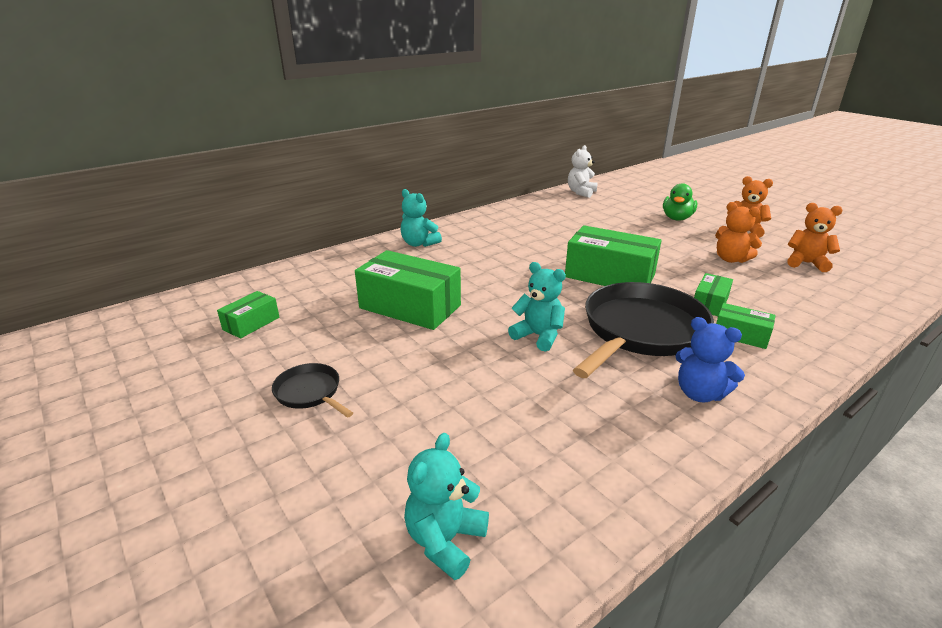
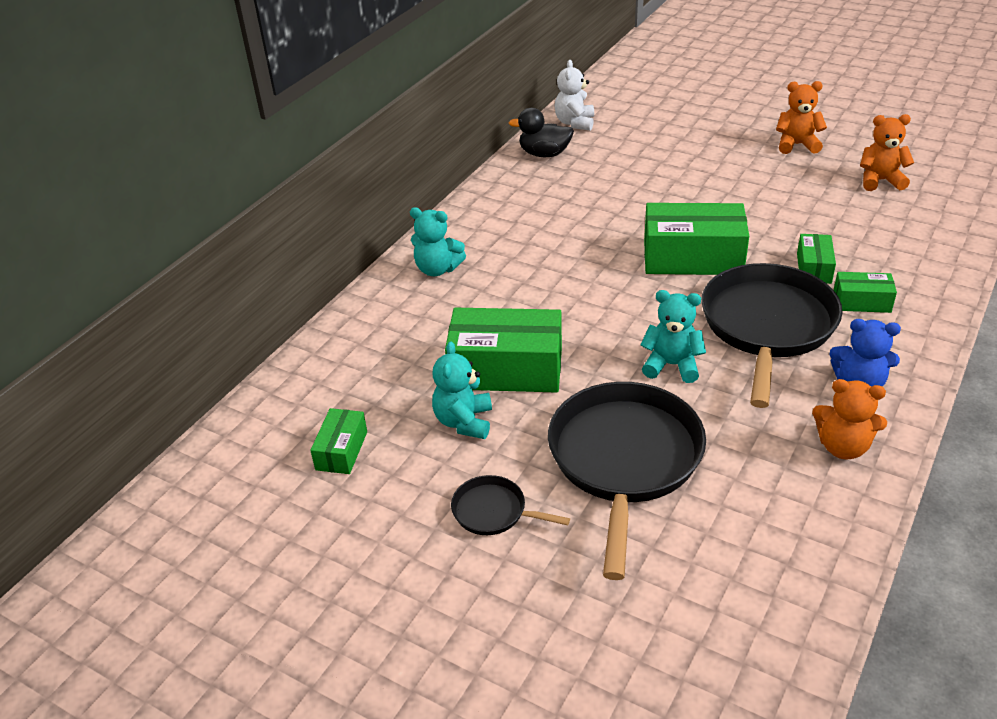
camera: 20 degrees left, 10 degrees up
turquoise teddy bear [404,433,489,580] -> turquoise teddy bear moved to [432,341,492,439]
green duck [663,183,698,221] -> none
orange teddy bear [715,202,762,263] -> orange teddy bear moved to [812,379,887,460]
none -> black duck [509,108,574,157]
none -> black pan [548,382,706,580]

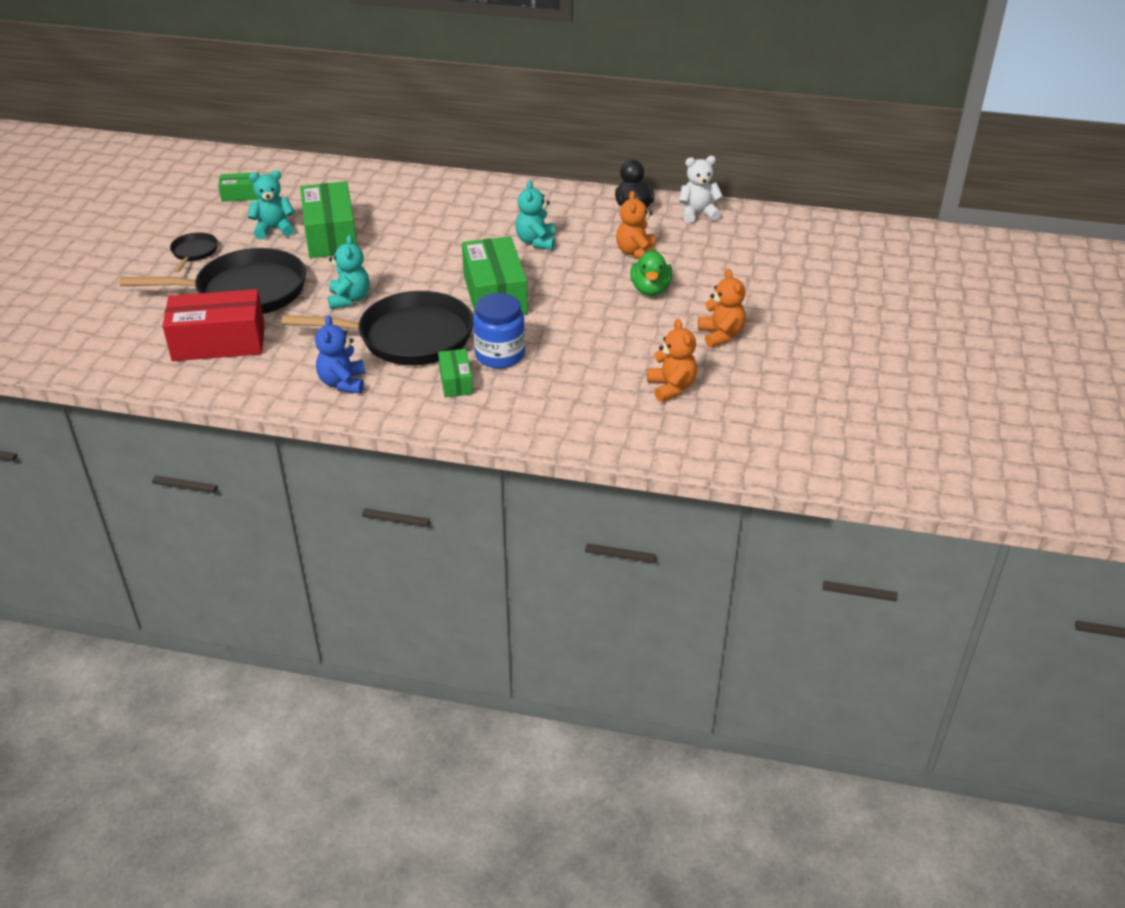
camera: 70 degrees right, 0 degrees up
turquoise teddy bear [410,207,466,276] -> turquoise teddy bear moved to [515,180,555,250]
green box [797,234,836,284] -> blue jar [473,293,525,368]
orange teddy bear [812,379,887,460] -> orange teddy bear moved to [616,191,656,259]
none -> red box [163,289,265,361]
none -> green duck [630,250,672,296]

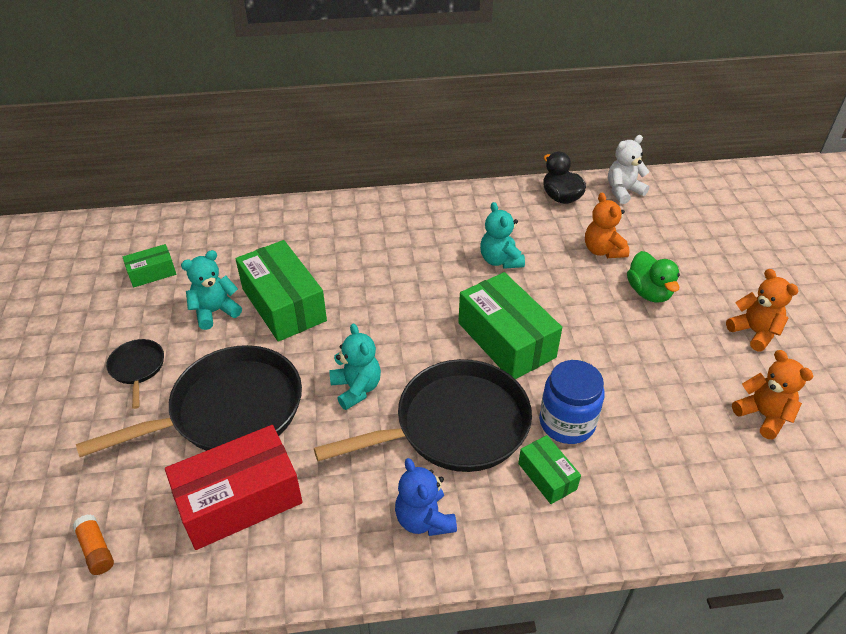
camera: 20 degrees left, 5 degrees up
none -> orange glue stick [73,514,114,575]

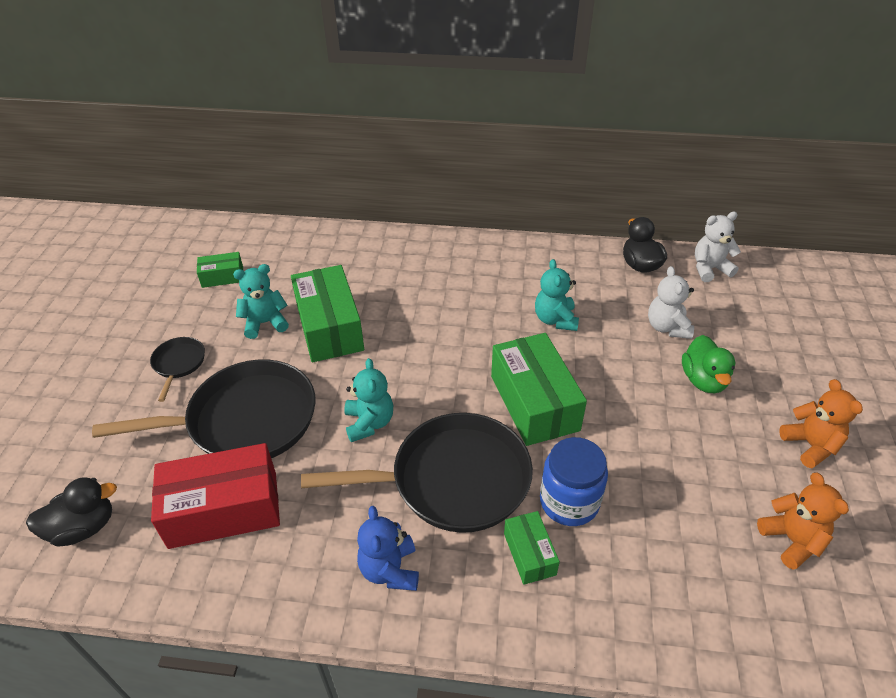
camera: 15 degrees right, 0 degrees up
orange glue stick [73,514,114,575] -> black duck [26,477,117,547]
orange teddy bear [585,193,629,258] -> white teddy bear [648,266,694,339]

